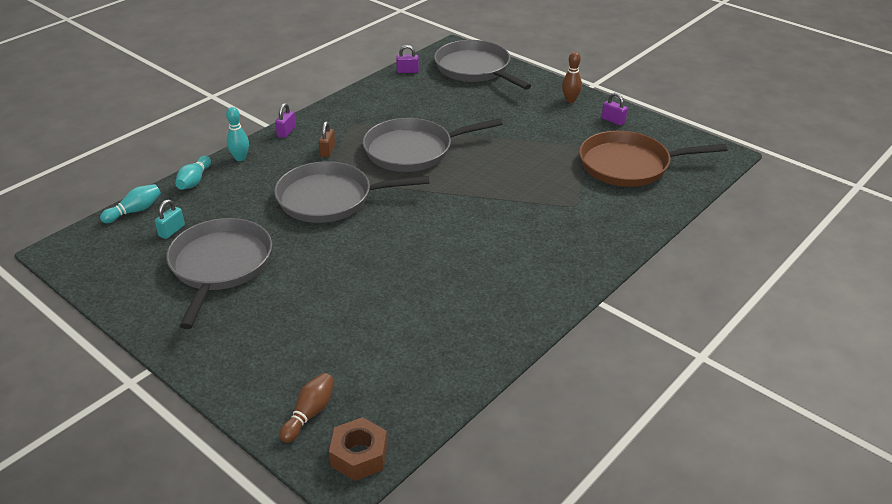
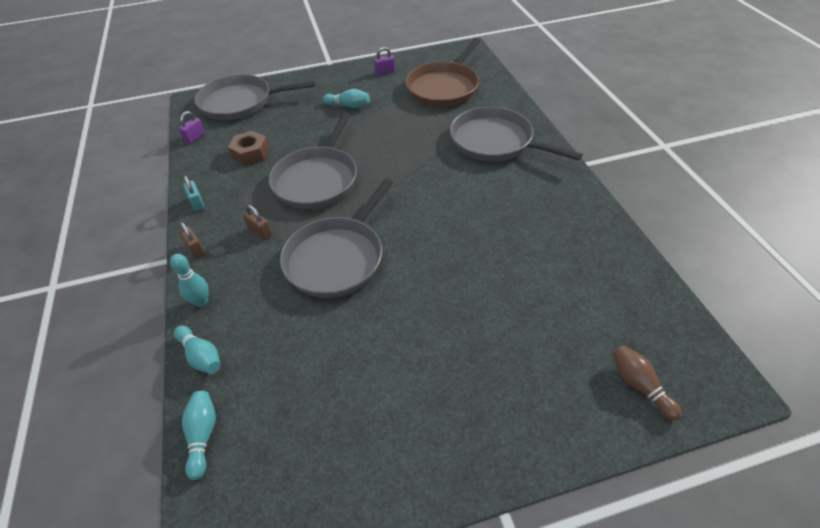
camera: 55 degrees left, 10 degrees up
turquoise padlock [155,200,185,239] -> turquoise padlock moved to [183,175,205,211]
grey pan [166,218,272,329] -> grey pan moved to [450,107,583,162]
purple padlock [275,103,296,138] -> brown padlock [179,222,205,259]
brown nut [329,417,387,481] -> brown nut moved to [228,131,269,166]
brown bowling pin [562,52,582,103] -> none
none -> turquoise bowling pin [323,89,370,108]

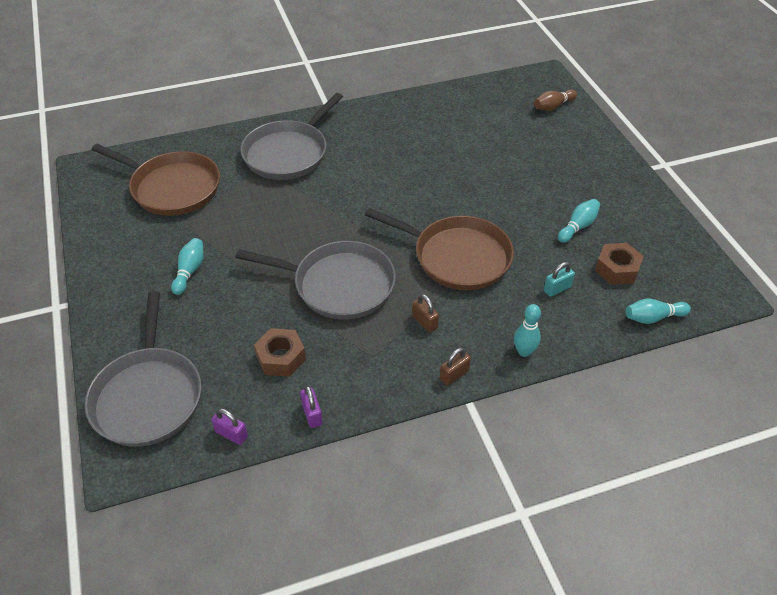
camera: 95 degrees left, 0 degrees up
turquoise bowling pin [174,326,220,374] -> turquoise bowling pin moved to [558,199,600,243]
turquoise padlock [183,175,205,211] -> turquoise padlock moved to [544,262,575,297]
brown padlock [243,205,272,240] -> brown padlock turned 75 degrees counterclockwise [412,294,439,333]
grey pan [280,179,393,298] -> brown pan [365,208,514,290]
purple padlock [374,47,395,75] -> purple padlock moved to [300,386,323,428]
none -> brown nut [595,243,644,285]

